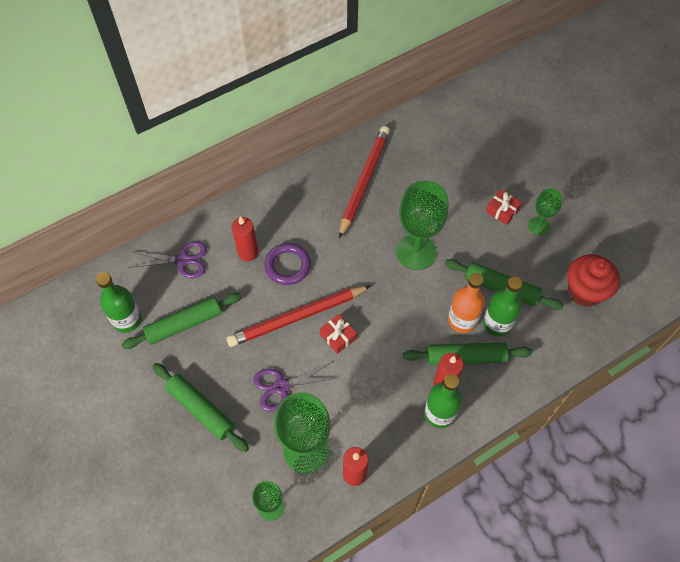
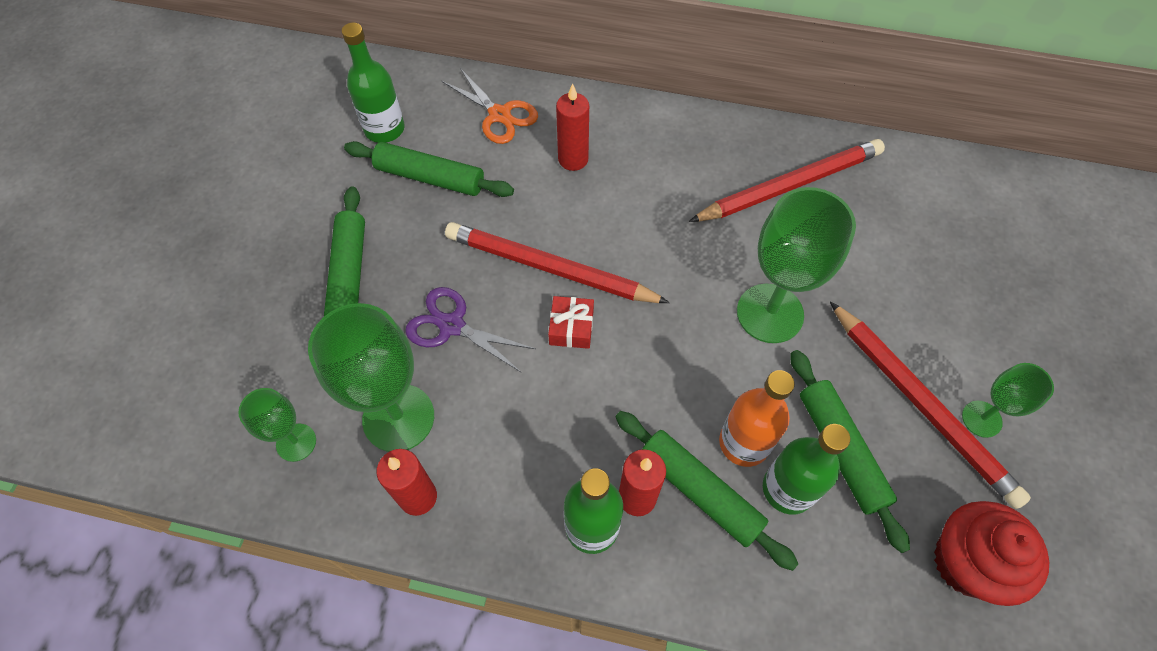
camera: 45 degrees right, 0 degrees up
purple scissors [129,241,207,278] -> orange scissors [442,68,538,144]
purple ring [264,243,311,285] -> none
red gift [486,189,522,225] -> none
none -> red pencil [830,302,1031,509]

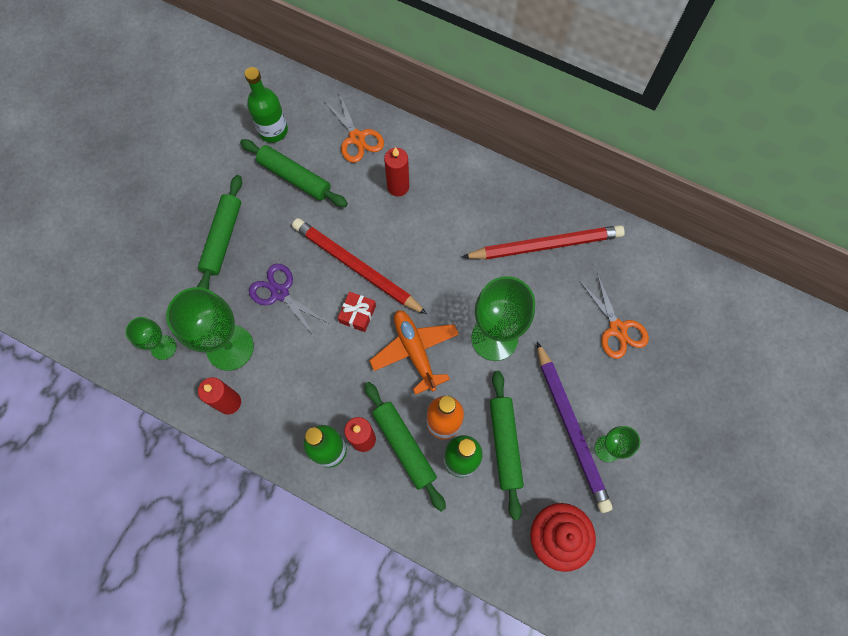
camera: 15 degrees right, 10 degrees up
red pencil [830,302,1031,509] -> purple pencil [537,342,613,513]
none -> orange plane [369,310,459,395]
none -> orange scissors [580,273,649,359]

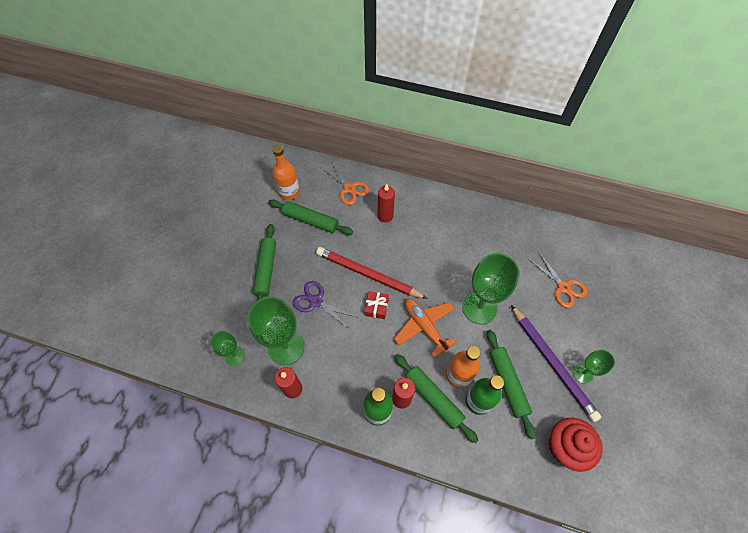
camera: 10 degrees left, 10 degrees down
green bottle [245,67,288,143] -> orange bottle [272,145,300,200]
red pencil [462,225,625,259] -> none

